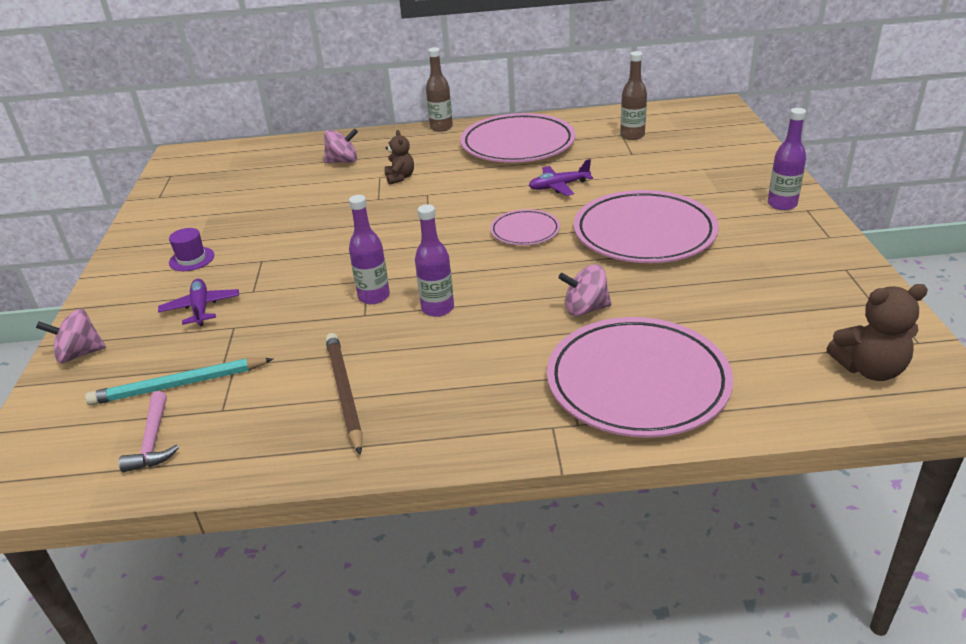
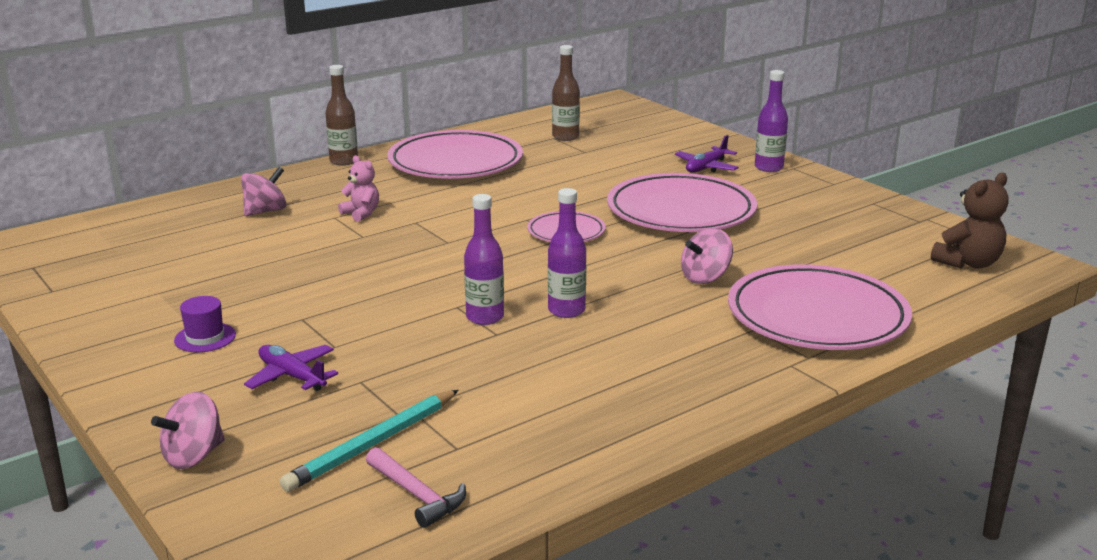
camera: 35 degrees left, 10 degrees down
brown pencil [325,333,363,455] -> none
brown teddy bear [385,130,414,185] -> pink teddy bear [338,156,379,222]
purple plane [529,159,593,196] -> purple plane moved to [675,135,739,172]

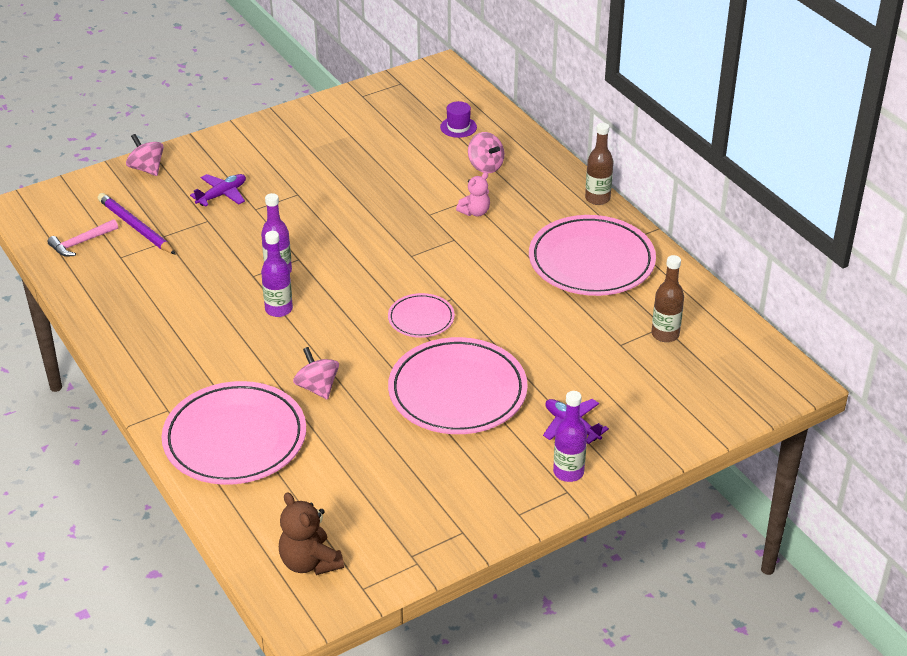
camera: 95 degrees right, 15 degrees up
purple hat [174,296,236,352] -> purple hat moved to [440,101,477,138]
turquoise pencil [280,390,459,492] -> purple pencil [98,193,176,255]

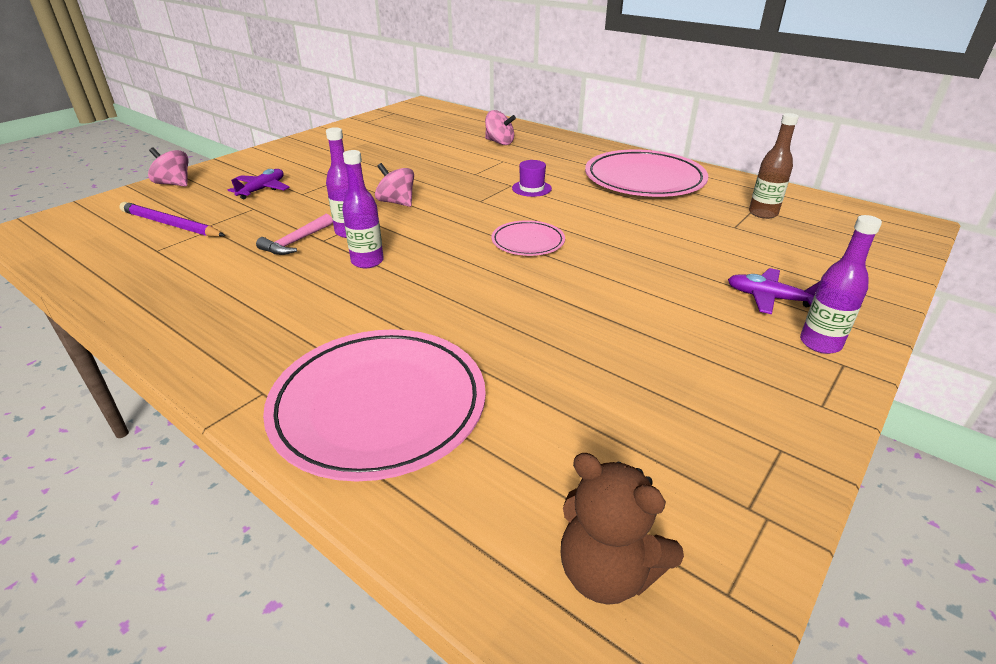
camera: 20 degrees left, 5 degrees down
pink hammer [48,219,118,257] -> pink hammer moved to [256,214,333,255]
pink spinning top [293,347,339,400] -> pink spinning top moved to [375,163,414,207]
pink plate [388,337,528,434] -> none
purple hat [440,101,477,138] -> purple hat moved to [512,160,552,197]
pink teddy bear [456,172,490,216] -> none
brown bottle [585,123,613,205] -> none

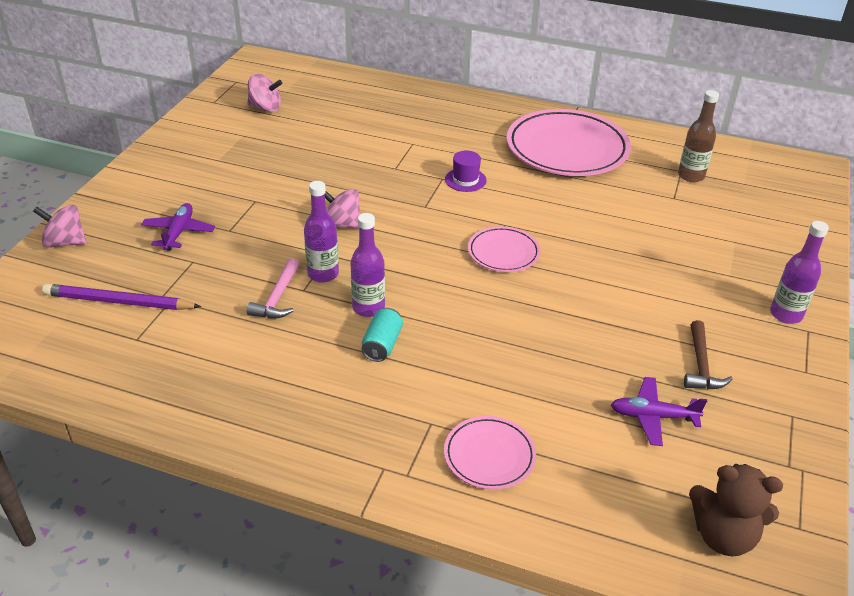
camera: 20 degrees left, 5 degrees up
pink plate [263,329,486,482] -> pink plate [444,416,536,490], size x0.51
pink spinning top [485,110,516,145] -> pink spinning top moved to [248,74,282,112]
purple plane [728,268,820,314] -> purple plane moved to [611,377,707,446]
none -> turquoise can [362,308,403,362]
none -> brown hammer [684,320,733,390]

